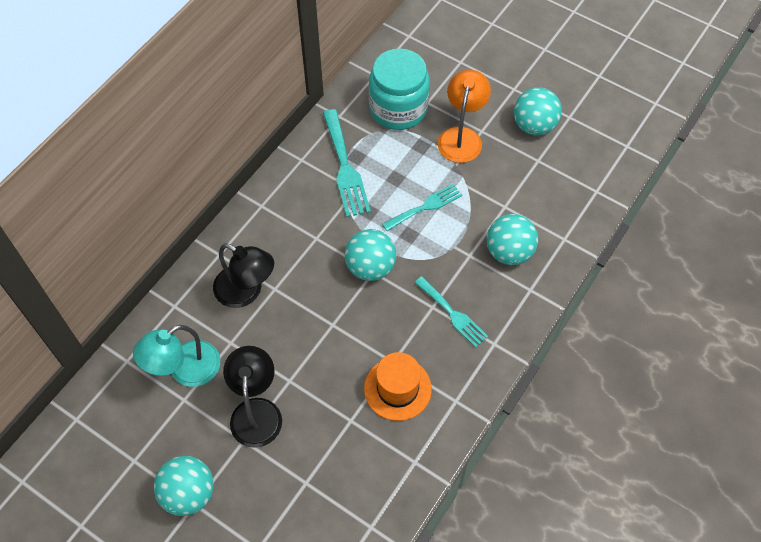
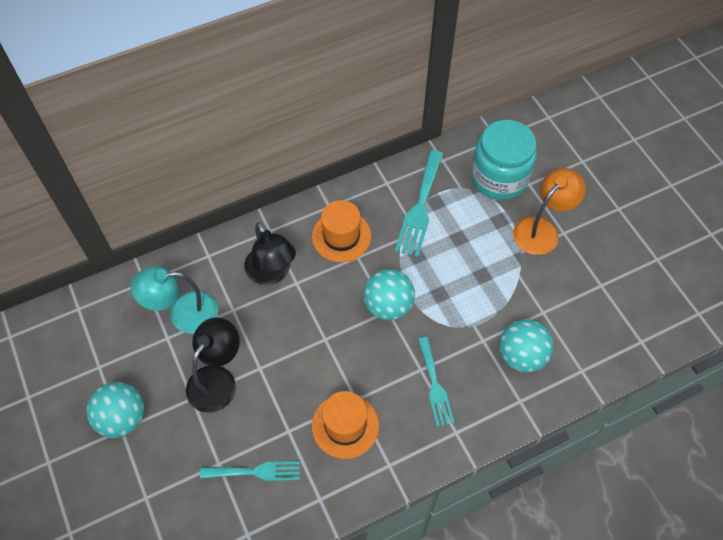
camera: 30 degrees right, 0 degrees up
turquoise fork [382,184,462,231] -> turquoise fork moved to [200,461,300,481]
turquoise ball [514,87,562,135] -> none
none -> orange hat [312,200,371,262]

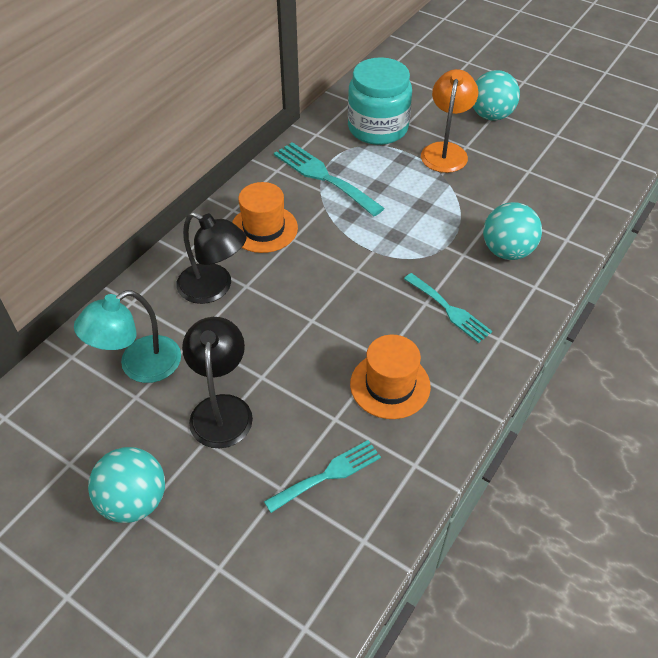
camera: 30 degrees left, 10 degrees down
turquoise ball [364,269,415,320] -> turquoise ball moved to [473,70,520,120]
turquoise fork [395,150,443,257] -> turquoise fork turned 150 degrees clockwise [274,142,385,216]

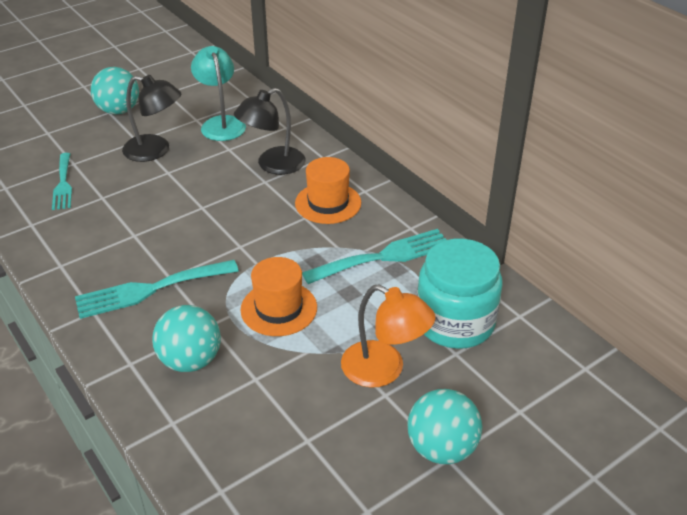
camera: 110 degrees right, 10 degrees down
orange hat [350,335,431,419] -> orange hat moved to [240,257,317,336]
turquoise fork [404,273,492,343] -> turquoise fork [75,260,239,319], size x1.51

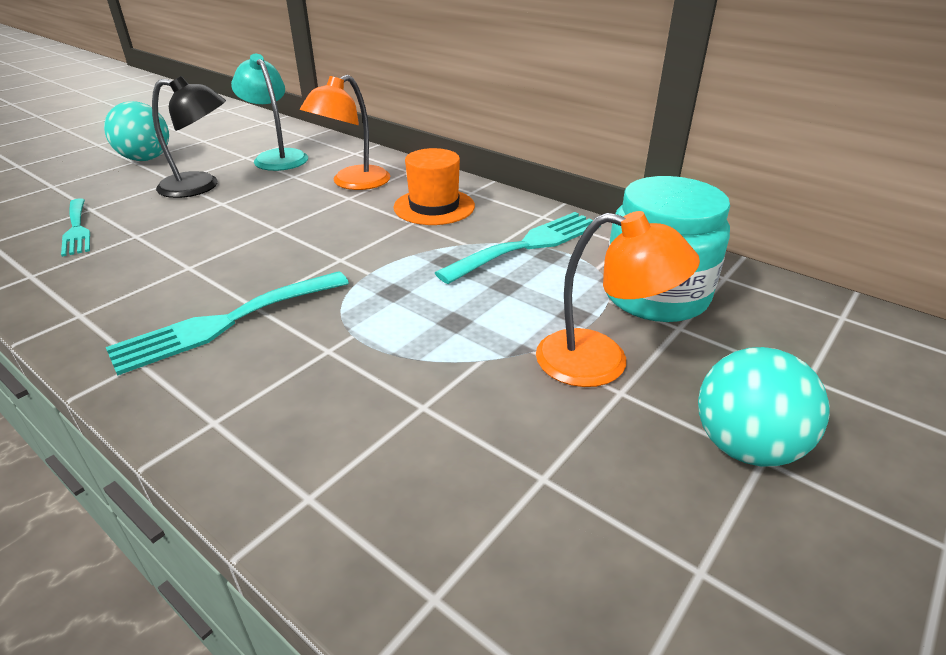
camera: 15 degrees left, 5 degrees down
turquoise ball [153,305,221,372] -> none
black lamp [234,88,306,175] -> orange lamp [300,75,390,190]
orange hat [240,257,317,336] -> none

